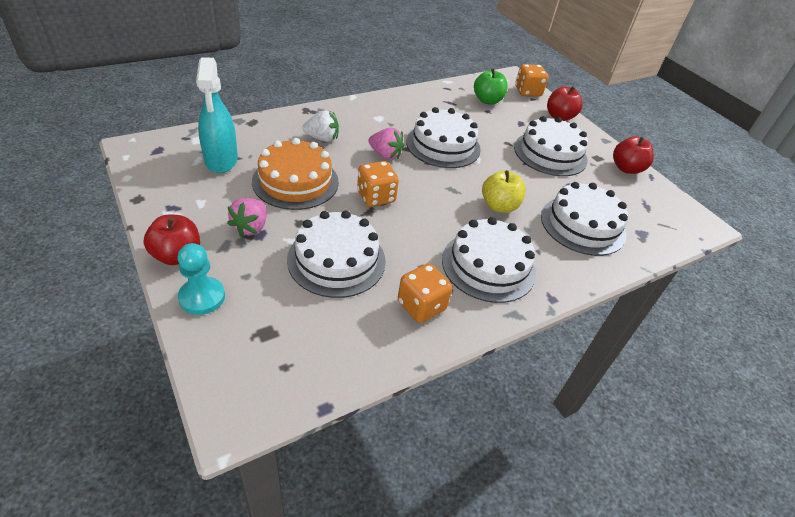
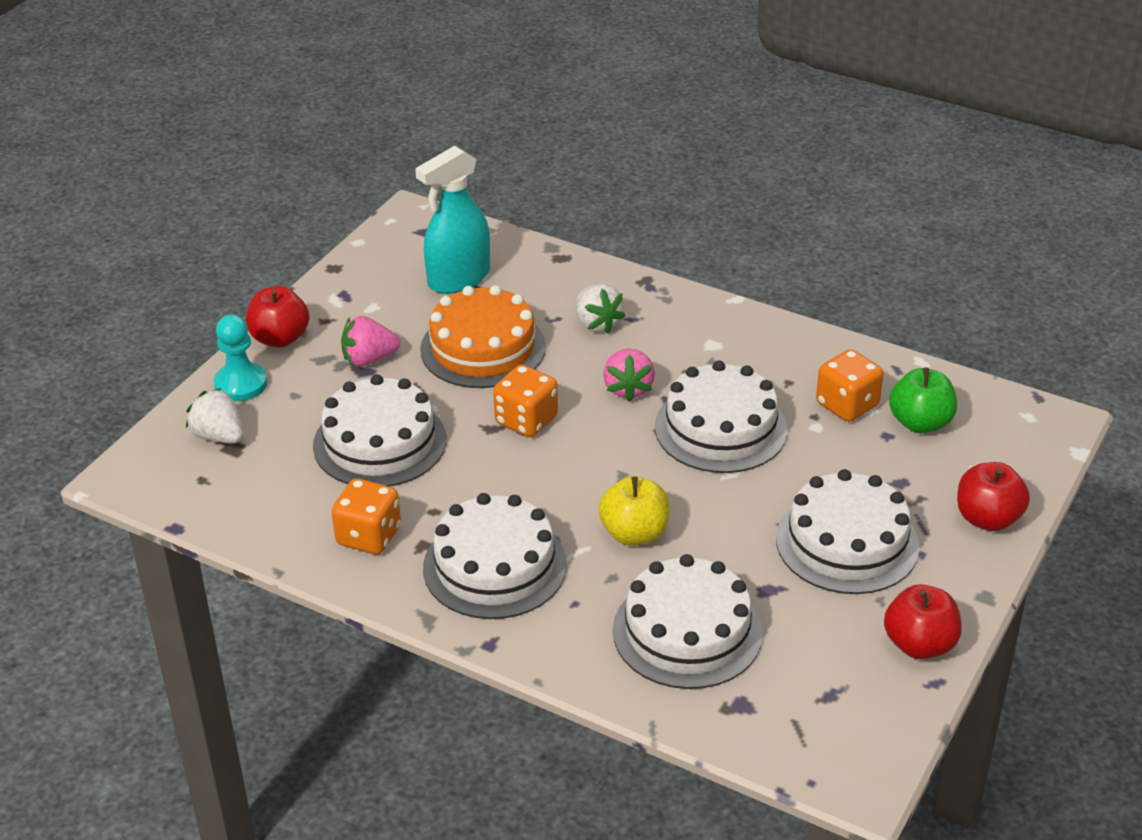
camera: 65 degrees right, 5 degrees down
orange dice [515,64,549,97] -> orange dice moved to [816,349,883,422]
none -> white strawberry [186,388,244,444]

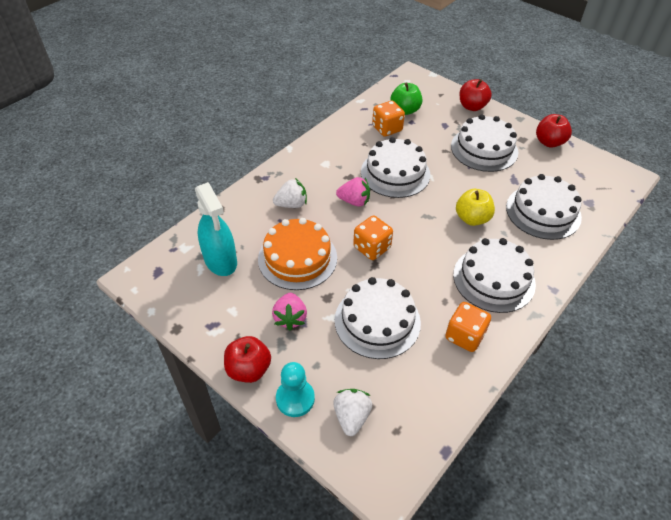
camera: 80 degrees left, 10 degrees up
white strawberry [186,388,244,444] -> white strawberry turned 135 degrees clockwise [333,389,372,436]

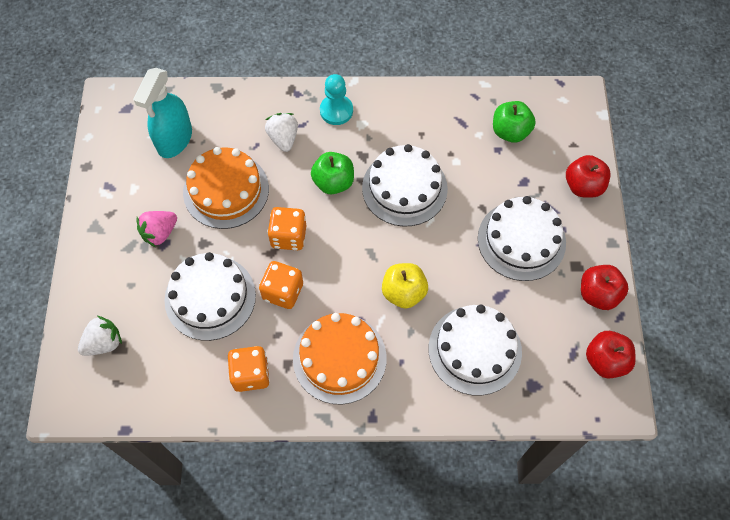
camera: 50 degrees right, 15 degrees up
red apple [224,336,271,383] -> red apple moved to [586,331,636,379]
white strawberry [273,178,307,208] -> white strawberry turned 135 degrees counterclockwise [265,113,298,152]
turquoise pawn [276,362,315,417] -> turquoise pawn moved to [320,74,353,125]
pink strawberry [336,177,370,206] -> green apple [311,152,354,194]
orange dice [372,101,405,137] -> orange dice moved to [259,261,303,309]
white cake [453,238,536,313] -> orange cake [293,313,387,404]

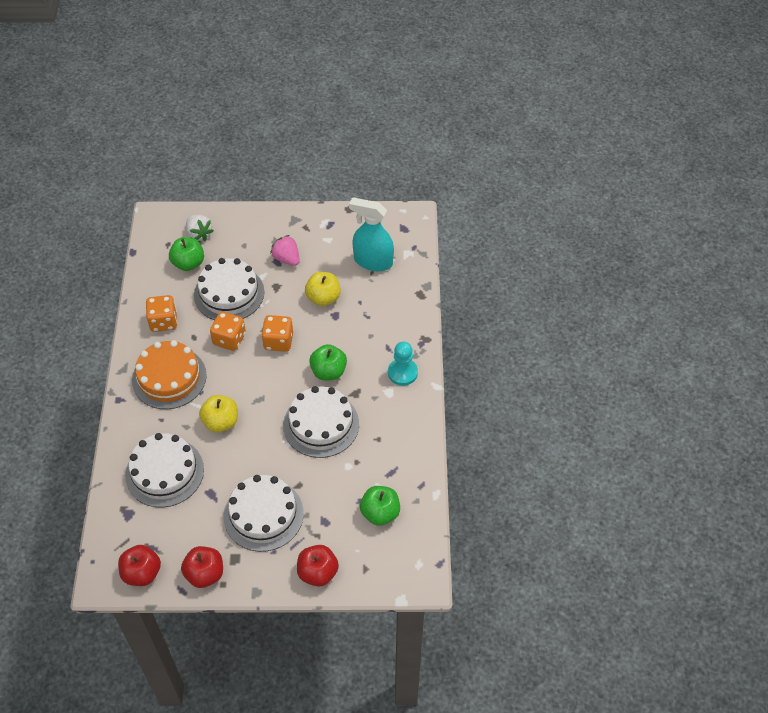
camera: 90 degrees right, 10 degrees down
orange cake [183,147,269,229] -> yellow apple [305,272,341,306]
white strawberry [265,113,298,152] -> none
none -> green apple [169,237,204,271]

